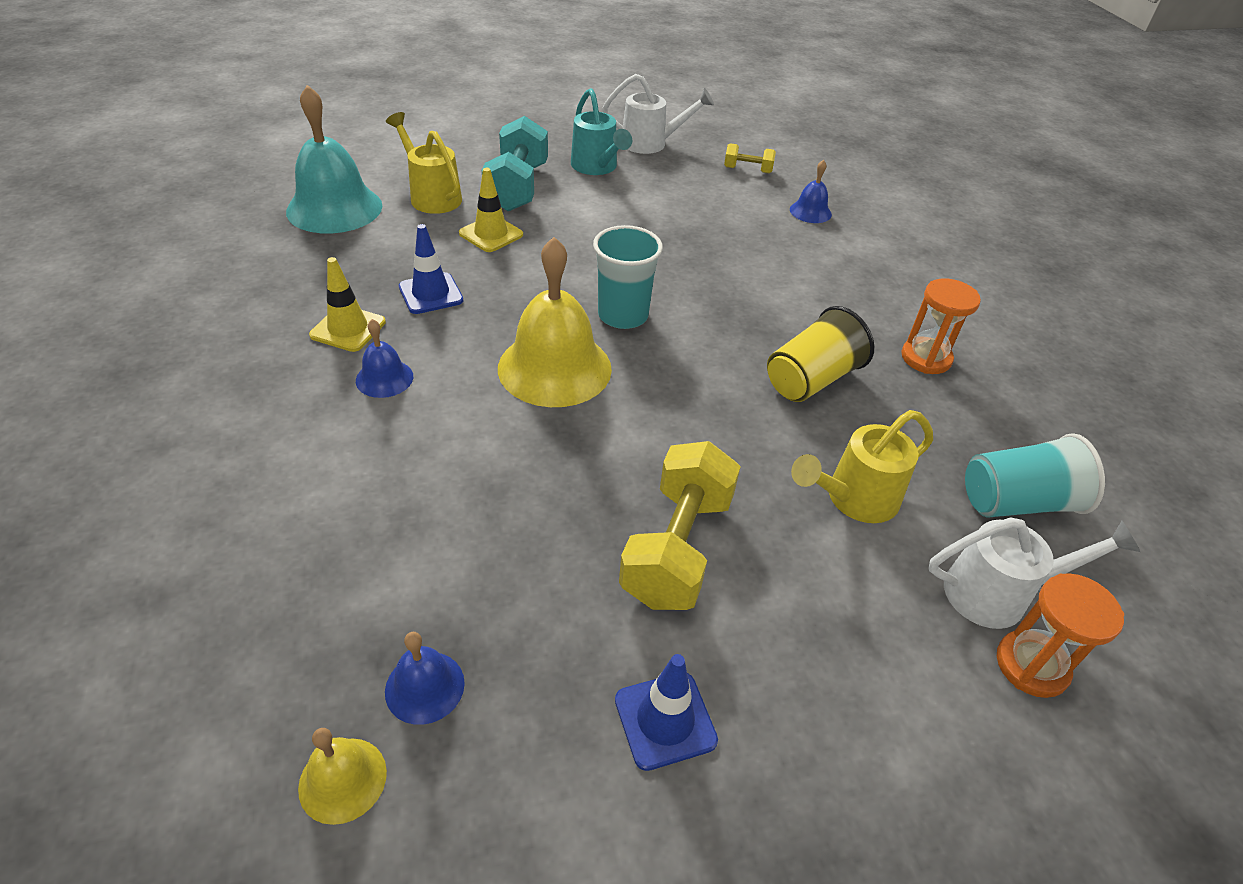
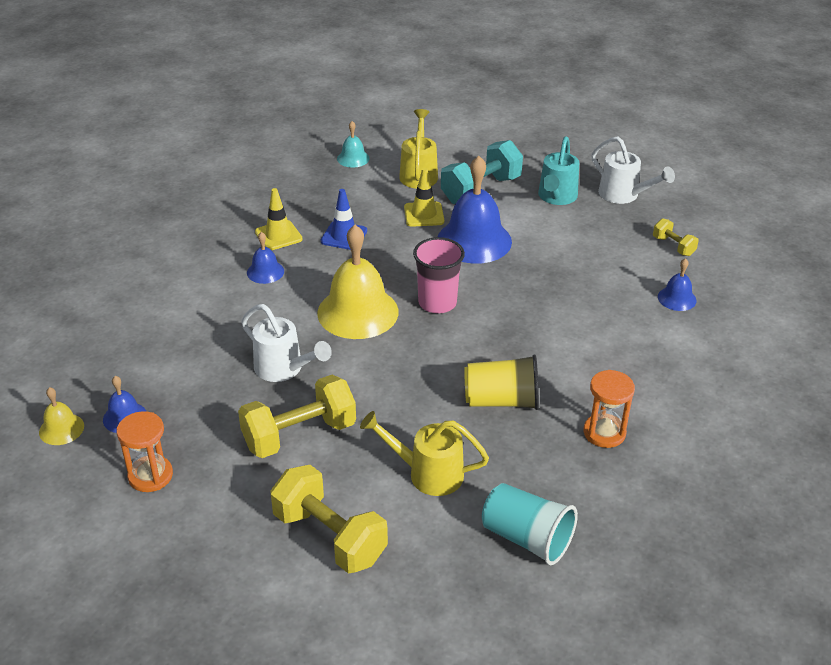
camera: 45 degrees right, 5 degrees down
turquoise bell [286,85,383,233] -> turquoise bell [337,121,370,168], size x0.48
turquoise cup [593,225,663,329] -> pink cup [413,237,465,314]
blue traffic cone [615,654,718,771] -> none
white watering can [928,517,1140,629] -> white watering can moved to [241,304,332,382]
orange hourglass [997,573,1124,698] -> orange hourglass moved to [117,411,173,492]
none -> yellow dumbbell [270,465,388,573]
none -> blue bell [438,156,512,264]

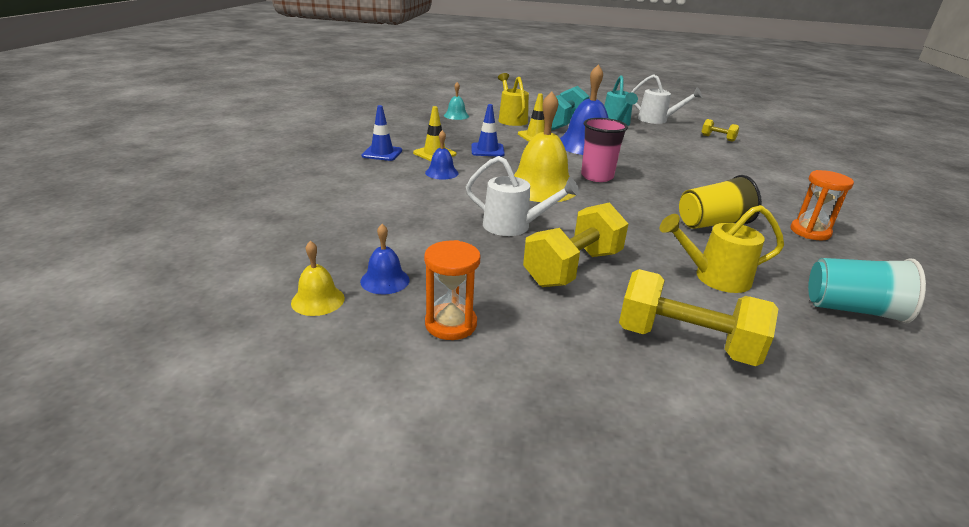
camera: 20 degrees left, 10 degrees down
blue bell [658,258,697,311] -> none
none -> blue traffic cone [362,105,402,161]

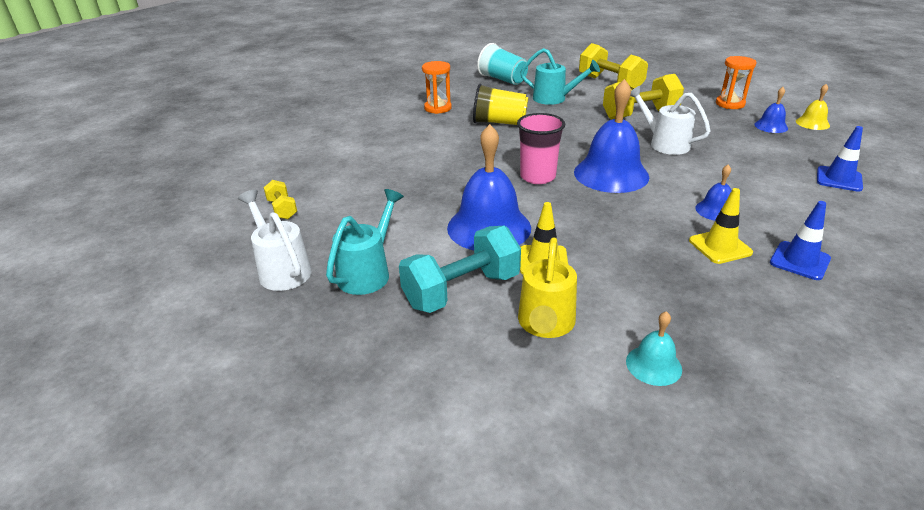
camera: 150 degrees left, 5 degrees up
blue traffic cone [472,104,505,157] -> blue traffic cone moved to [817,126,863,192]
yellow bell [514,92,575,202] -> blue bell [574,79,649,193]
yellow watering can [660,205,784,293] -> turquoise watering can [520,48,600,105]

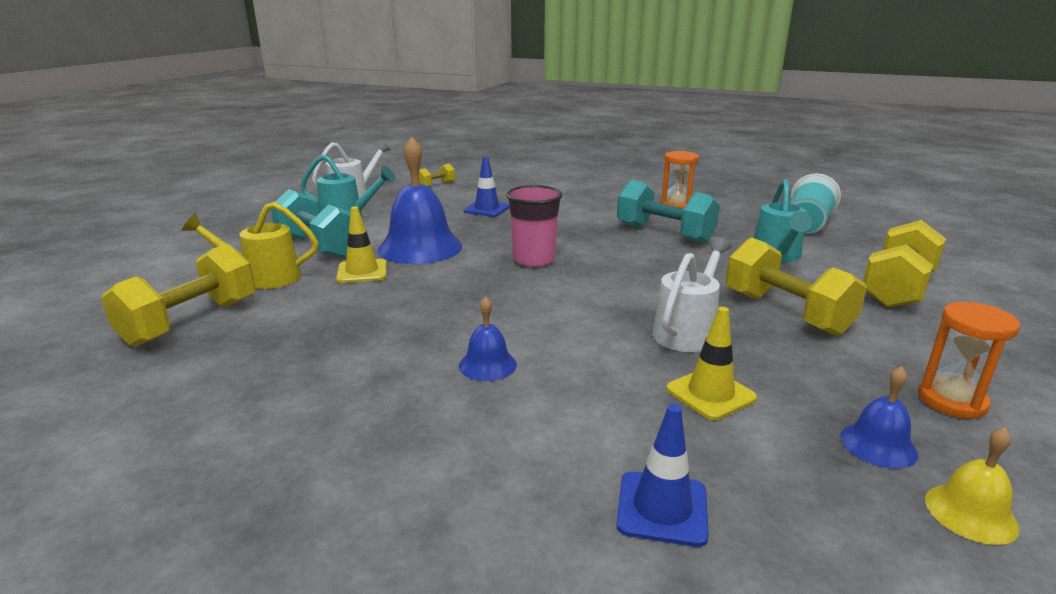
camera: 75 degrees right, 10 degrees down
yellow cup [473,84,528,125] -> turquoise dumbbell [617,180,720,244]
blue bell [574,79,649,193] -> none
turquoise bell [626,311,682,386] -> yellow dumbbell [101,244,256,347]
yellow traffic cone [689,188,753,264] -> yellow traffic cone moved to [666,307,757,420]
blue traffic cone [770,201,831,280] -> blue traffic cone moved to [464,156,510,217]

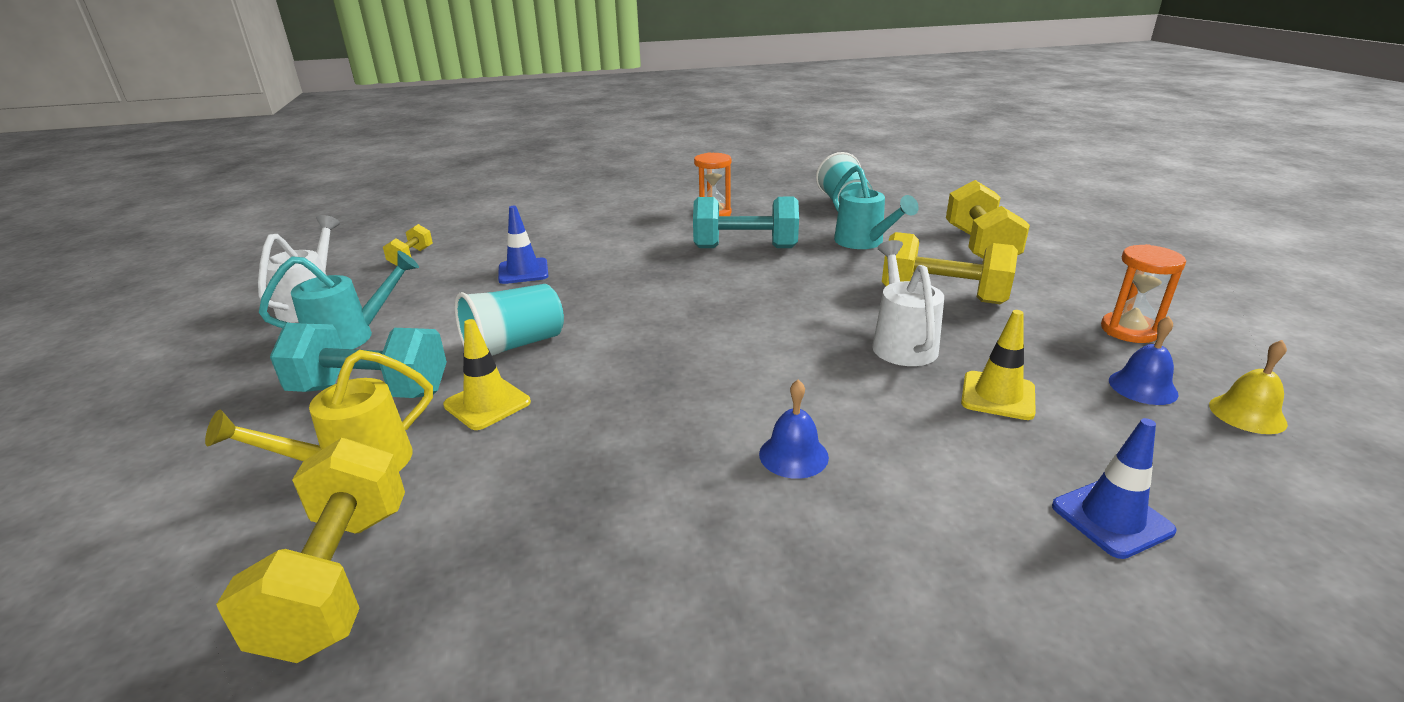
camera: 35 degrees left, 5 degrees up
blue bell [378,137,462,264] -> turquoise cup [455,284,564,356]
pink cup [506,185,563,267] -> none

